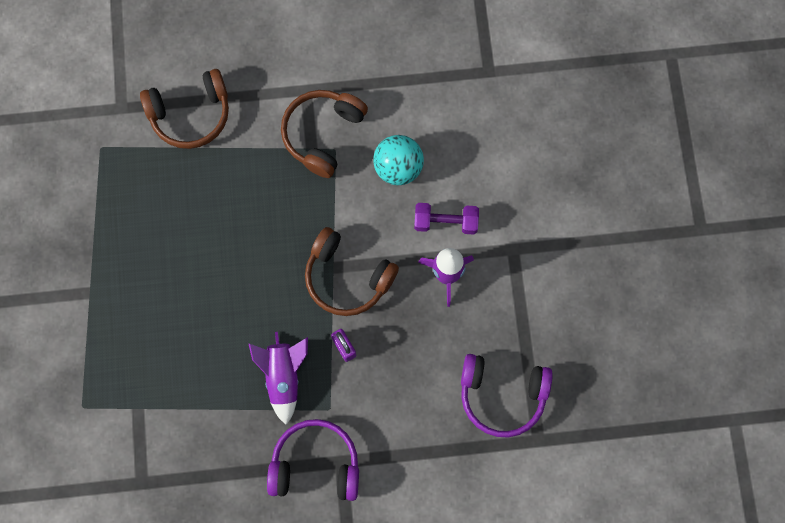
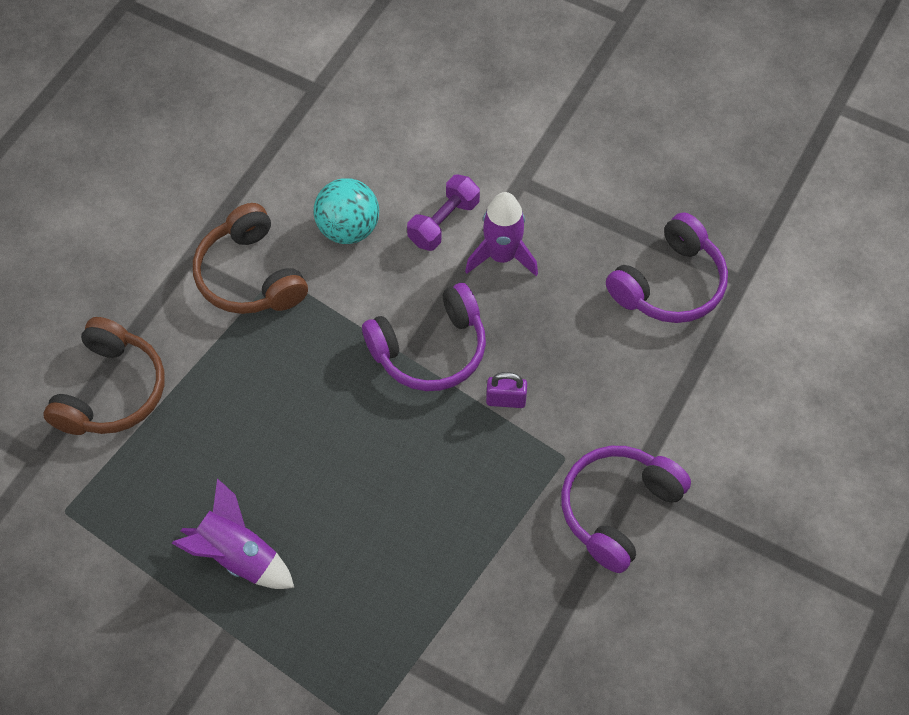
camera: 55 degrees left, 15 degrees down
purple rocket [249,332,308,425] -> purple rocket moved to [172,478,294,589]
brown headphones [305,227,399,316] -> purple headphones [362,283,486,391]

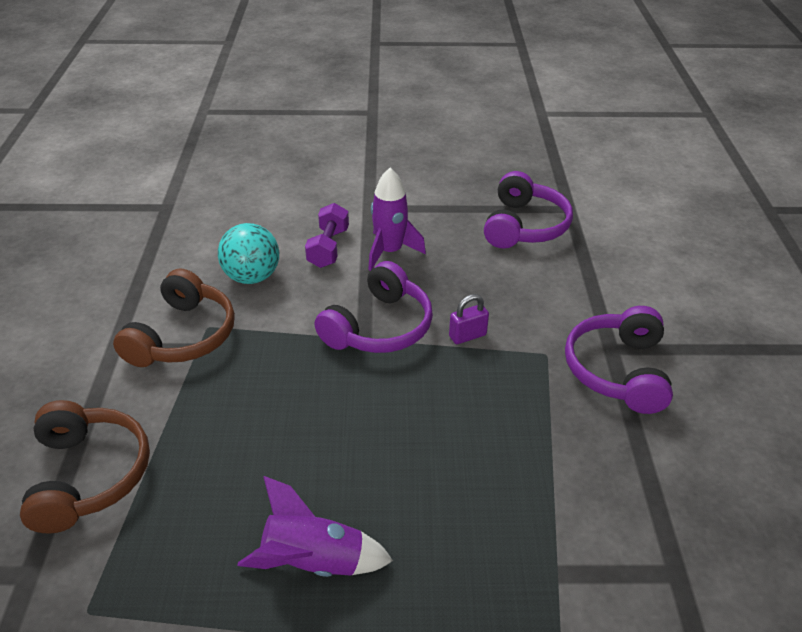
camera: 30 degrees left, 20 degrees down
brown headphones [193,203,308,314] -> brown headphones turned 105 degrees counterclockwise [113,269,235,367]

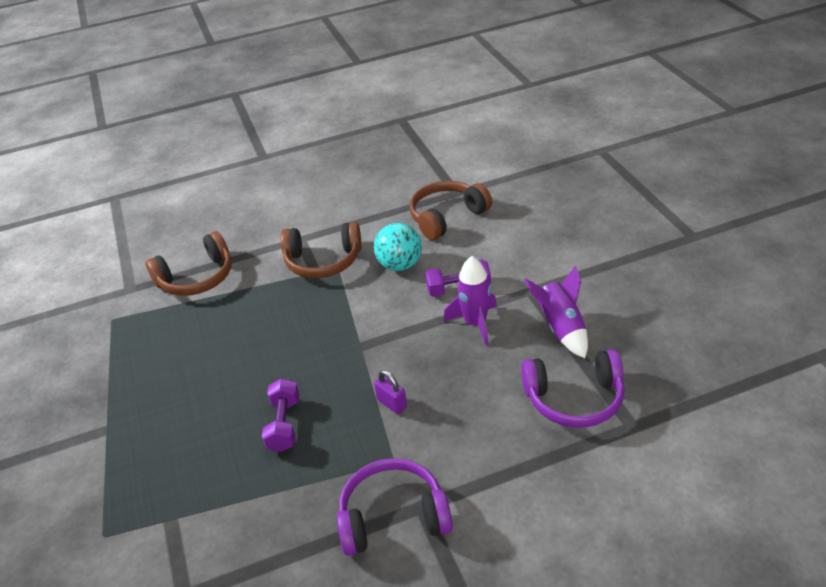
camera: 75 degrees right, 0 degrees up
purple rocket [237,476,393,577] -> purple rocket moved to [524,266,588,358]
purple headphones [315,261,433,353] -> none
none -> purple dumbbell [262,378,299,452]
none -> brown headphones [410,181,492,240]

